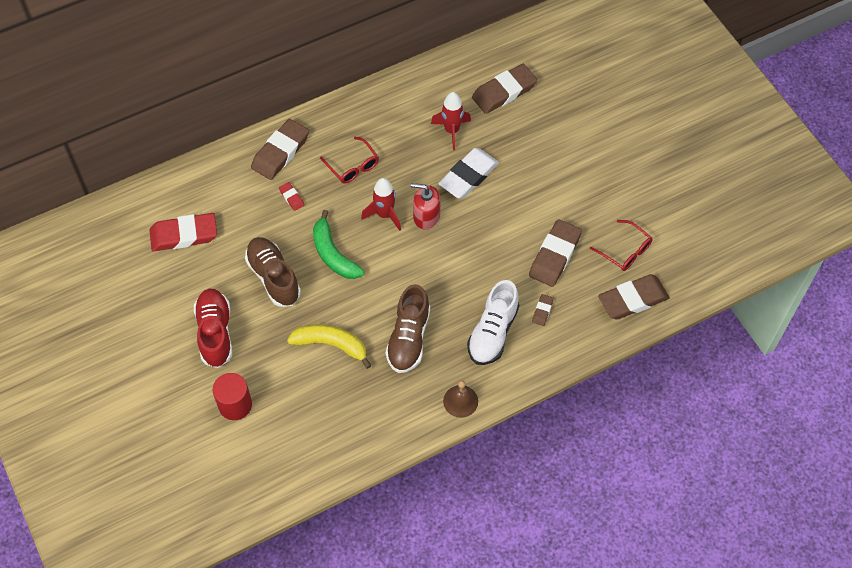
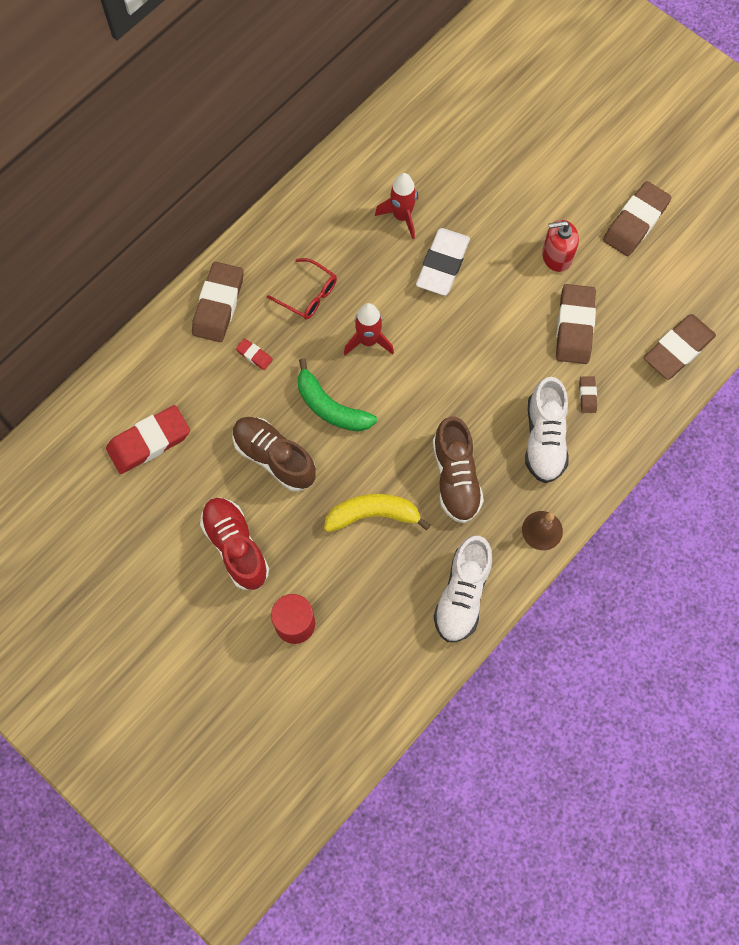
camera: 20 degrees left, 10 degrees up
red soap dispenser [411,183,440,230] -> red soap dispenser moved to [542,220,579,272]
brown eraser [472,64,537,114] -> brown eraser moved to [603,181,672,256]
red glasses [590,220,652,271] -> none
none -> white shoe [433,535,492,642]

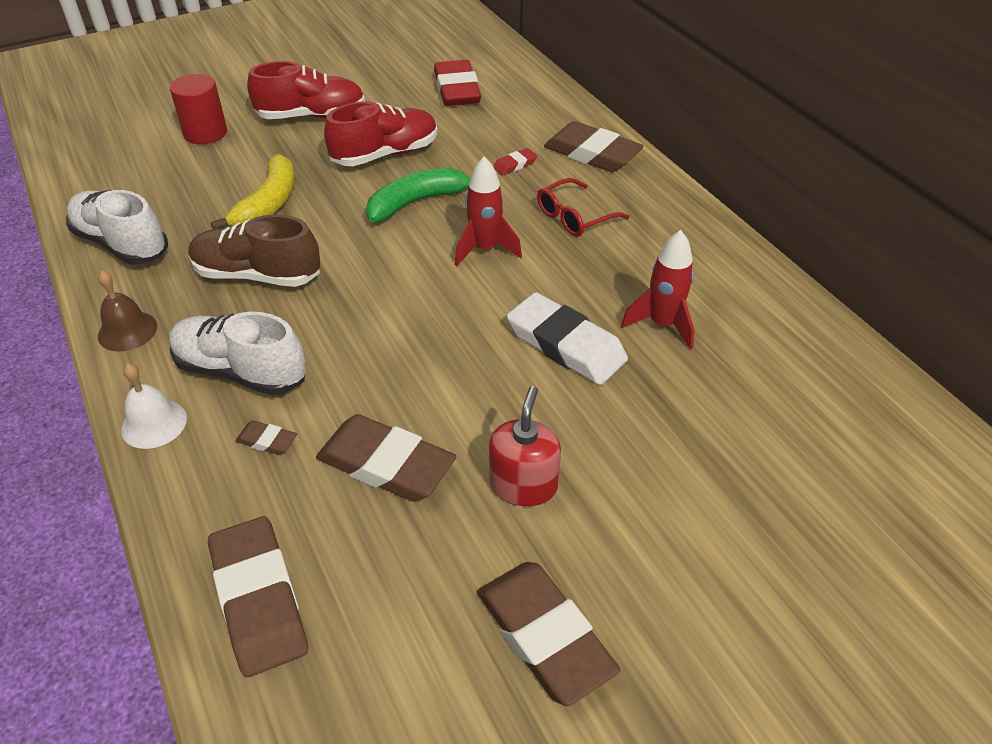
camera: 110 degrees right, 25 degrees down
brown shoe [232,417,316,492] -> red shoe [324,101,437,166]
none -> white bell [121,363,187,449]

